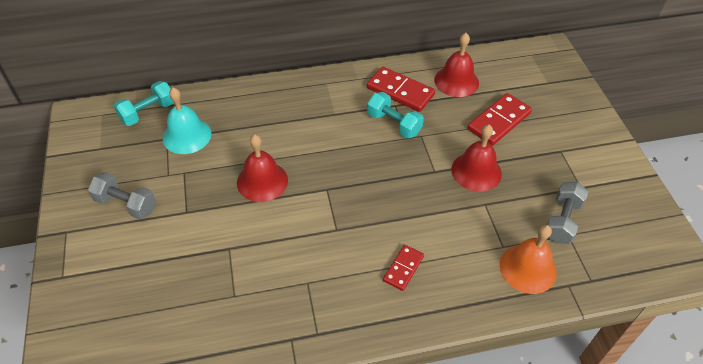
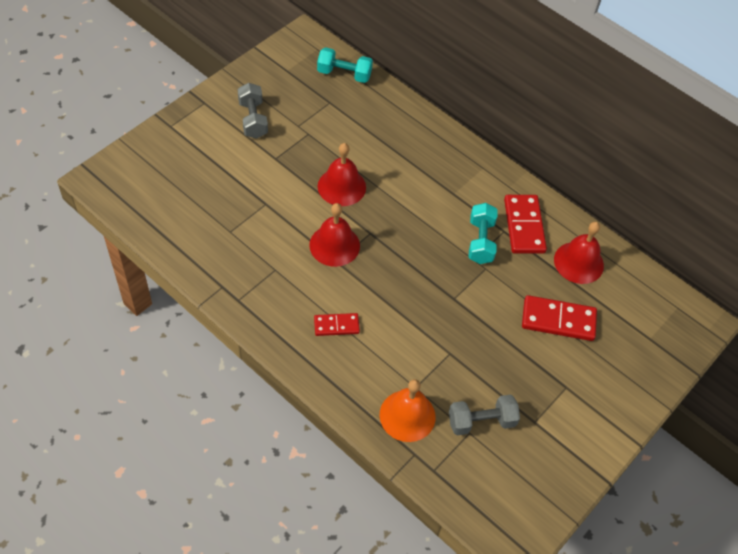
camera: 50 degrees right, 5 degrees up
turquoise bell [163,88,211,154] -> none
red bell [451,124,502,192] -> red bell moved to [309,203,360,267]

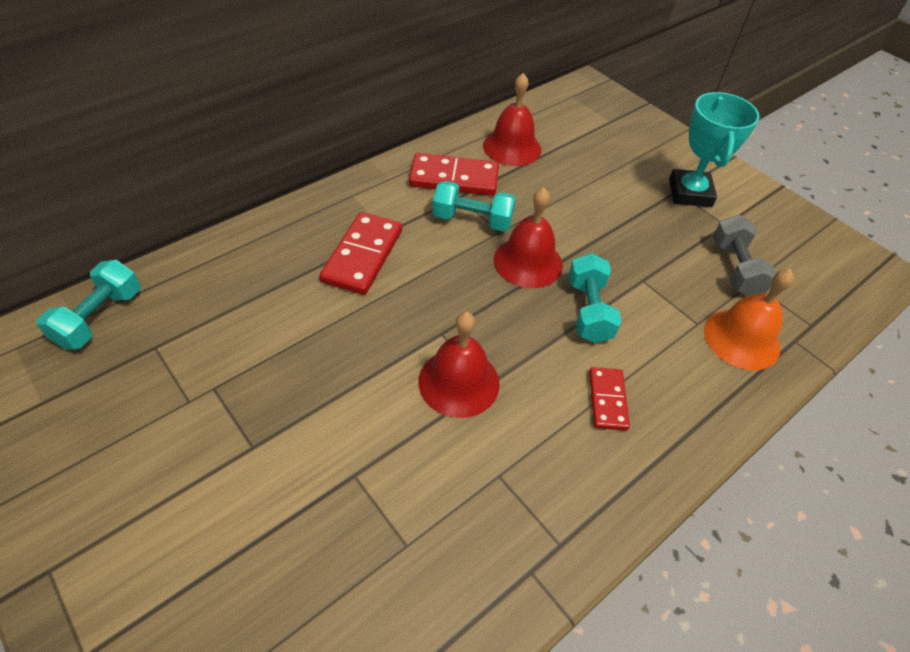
camera: 80 degrees left, 5 degrees down
grey dumbbell [238,83,268,139] -> none
red bell [318,143,366,206] -> red bell moved to [494,187,563,288]
red domino [522,295,597,341] -> red domino moved to [319,212,402,295]
none -> turquoise dumbbell [568,253,621,343]
none -> turquoise trophy [669,92,760,207]

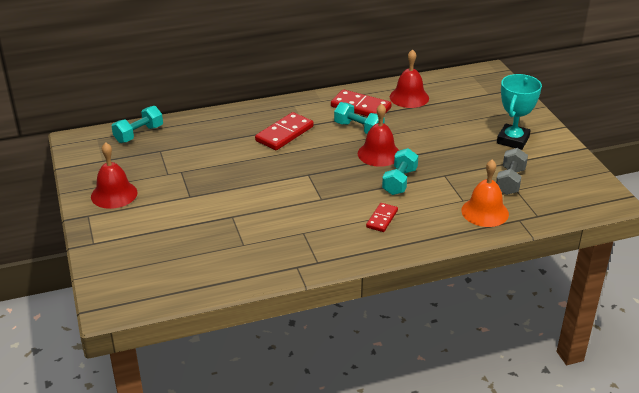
camera: 25 degrees right, 15 degrees down
red bell [418,312,500,418] -> red bell moved to [91,142,137,209]

